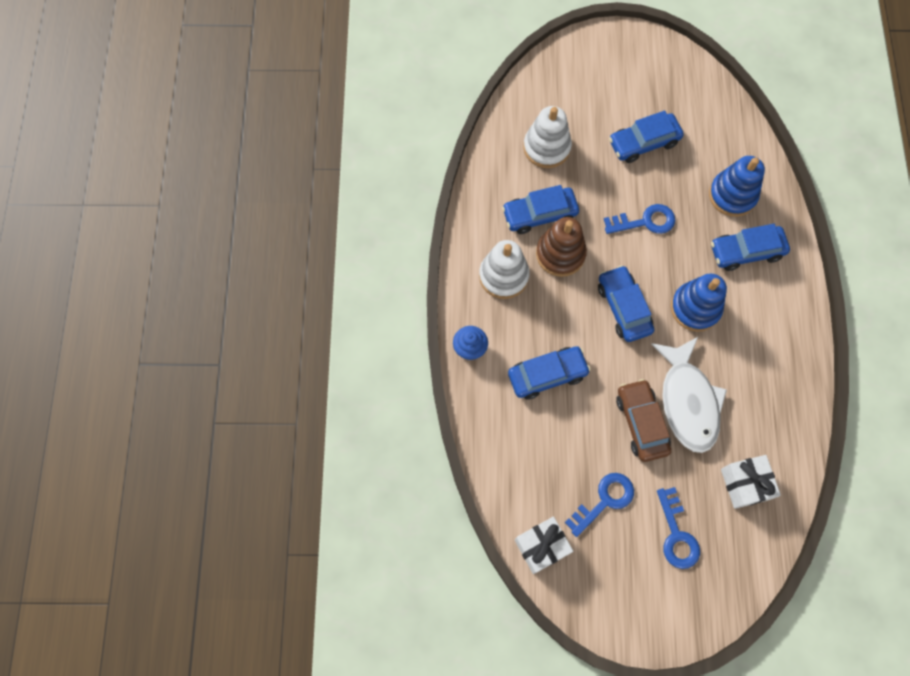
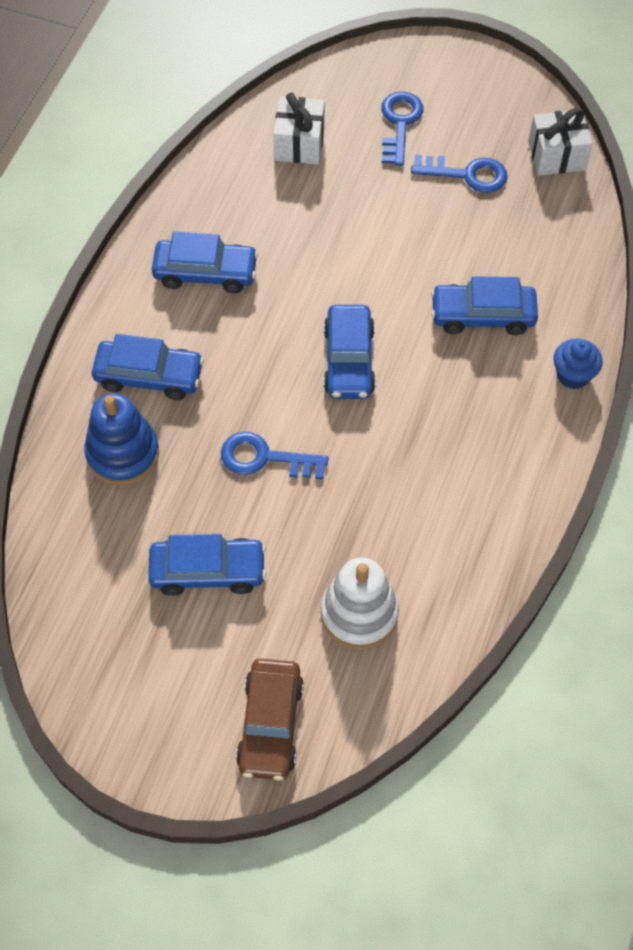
camera: 160 degrees left, 10 degrees down
white stacking toy [479,240,530,299] -> none
blue car [502,185,579,234] -> blue car moved to [152,232,258,293]
brown stacking toy [536,217,587,277] -> none
blue key [564,473,634,537] -> blue key turned 150 degrees counterclockwise [411,155,508,193]
brown car [616,379,671,462] -> brown car moved to [236,658,304,781]
white fish [651,337,727,453] -> none
blue stacking toy [671,274,727,332] -> none

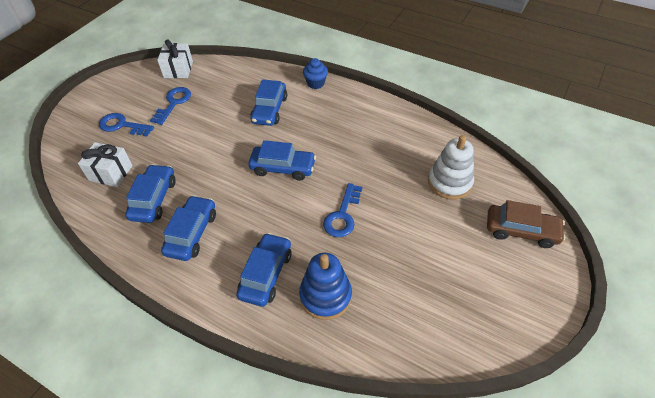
camera: 80 degrees left, 10 degrees down
blue car [148,534,266,596] -> blue car moved to [125,164,176,223]

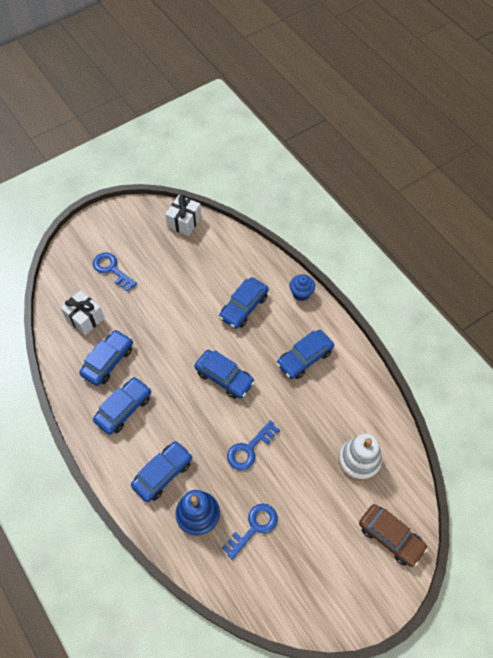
camera: 25 degrees right, 10 degrees up
blue key [150,87,191,125] -> blue key moved to [222,504,278,559]
none -> blue car [277,330,334,379]

